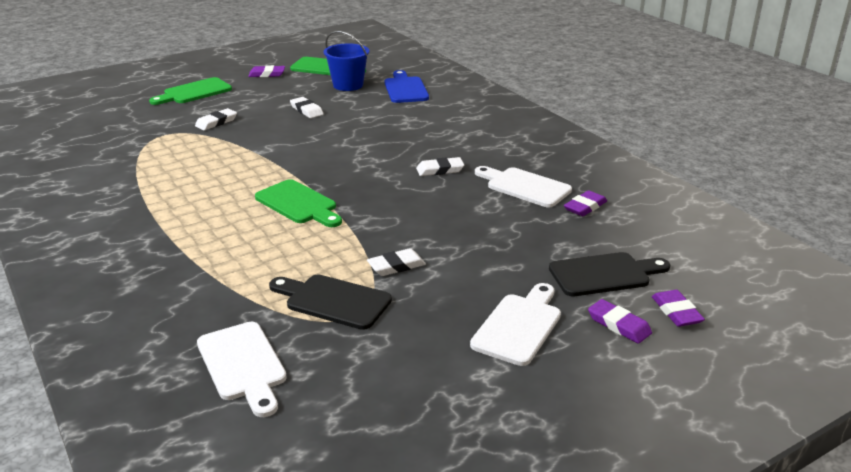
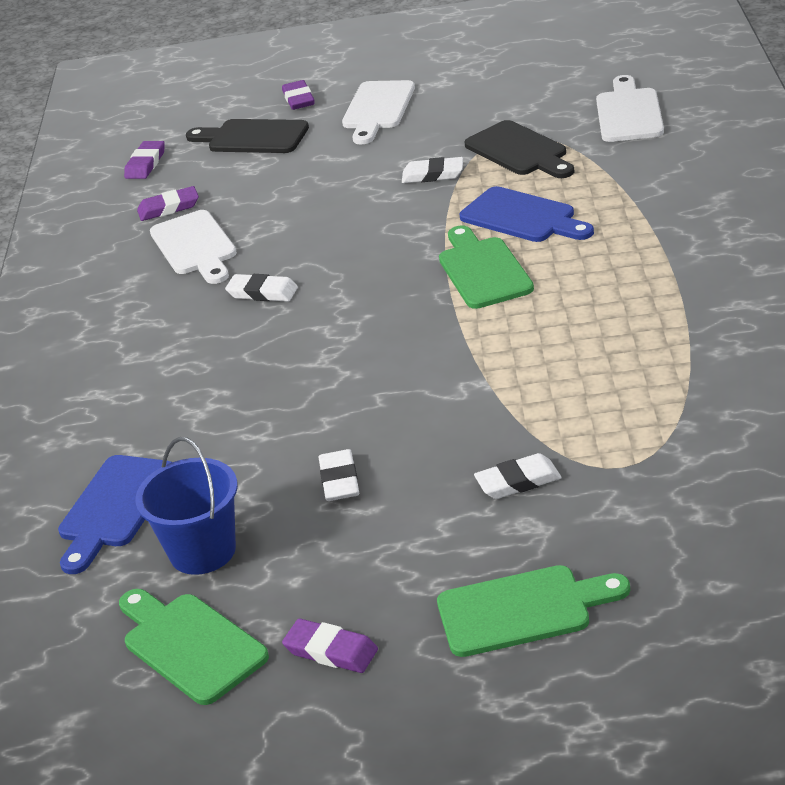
camera: 145 degrees left, 5 degrees up
white cutting board [470,283,561,366] -> white cutting board turned 45 degrees counterclockwise [342,80,415,144]
purple eraser [652,290,705,327] -> purple eraser moved to [124,141,165,179]
none -> blue cutting board [460,186,594,242]

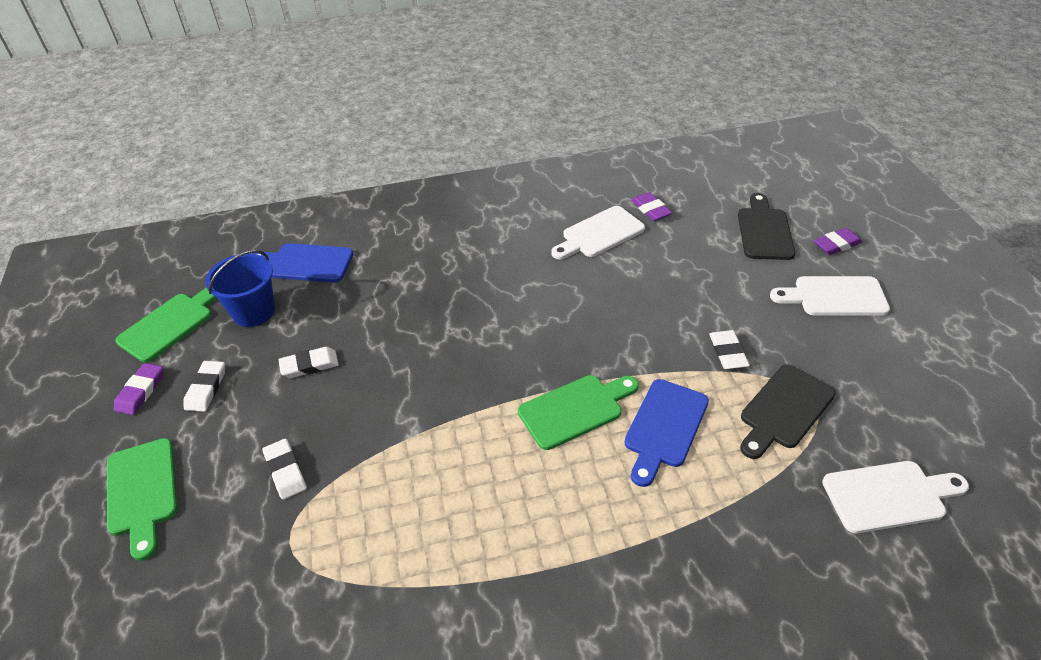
camera: 75 degrees right, 10 degrees up
purple eraser [124,141,165,179] -> none
white eraser [225,274,298,302] -> white eraser moved to [183,361,225,412]

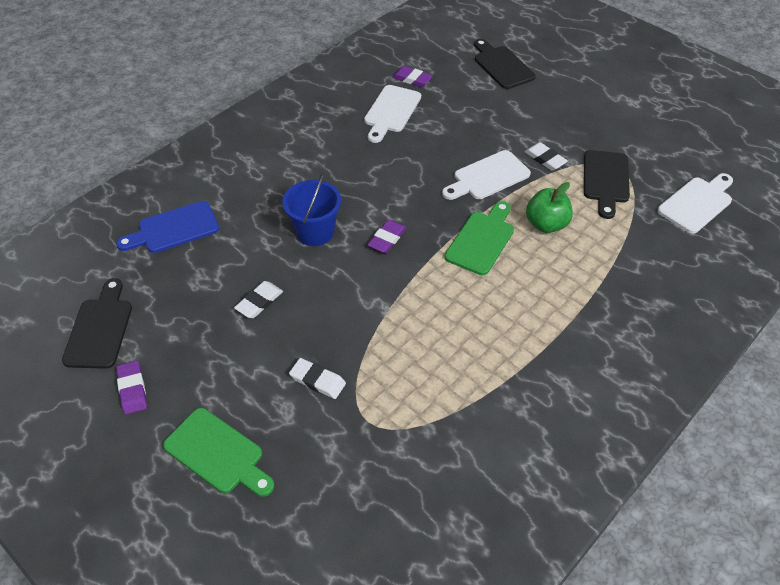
camera: 35 degrees left, 5 degrees up
green cutting board [116,287,217,363] -> black cutting board [62,278,132,369]
white eraser [183,361,225,412] -> none
blue bucket [205,250,275,327] -> blue bucket moved to [282,172,341,246]
blue cutting board [624,379,709,487] -> green apple [526,182,573,233]
white cutting board [770,276,890,316] -> white cutting board moved to [442,150,531,200]
purple eraser [814,228,862,255] -> purple eraser moved to [367,220,407,253]

